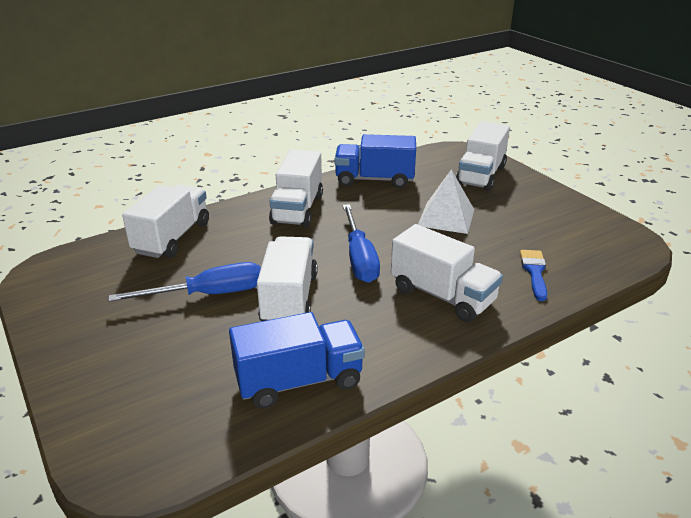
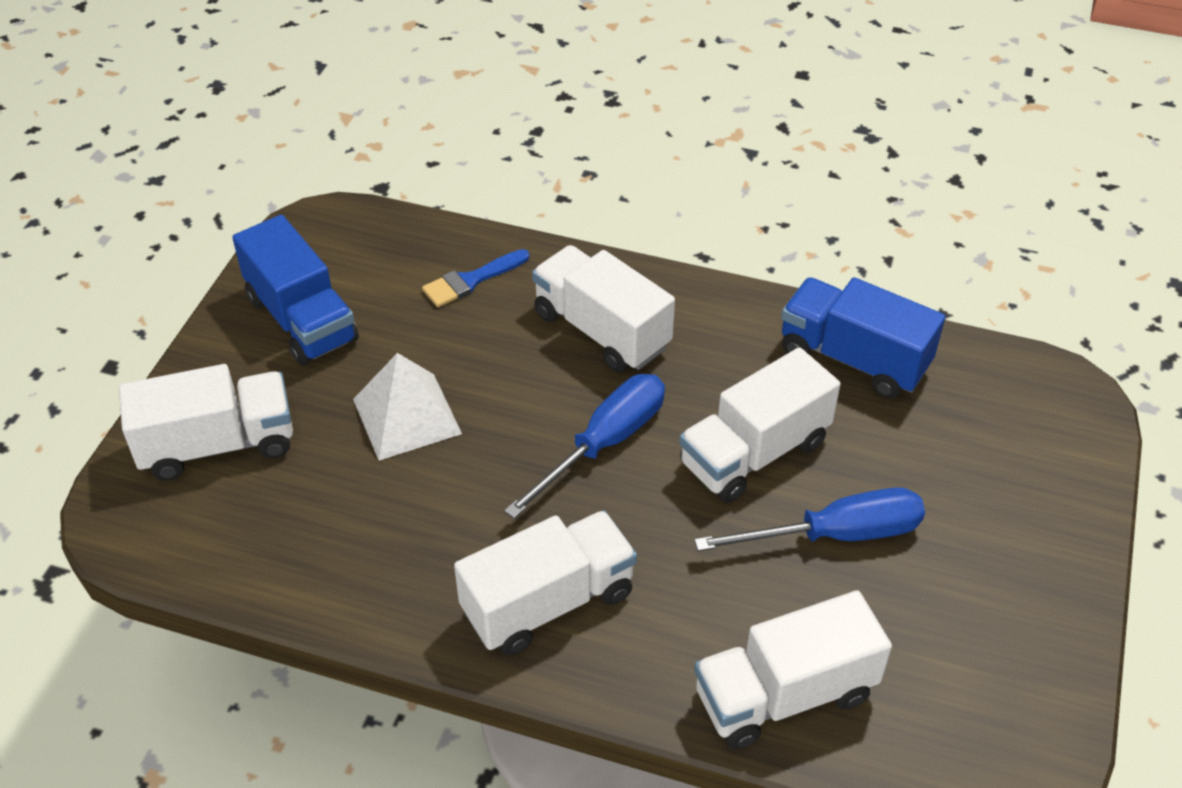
camera: 130 degrees left, 15 degrees up
blue screwdriver [108,262,261,302] -> blue screwdriver turned 135 degrees clockwise [694,487,925,551]
blue truck [335,134,416,188] -> blue truck moved to [232,215,359,366]
white truck [391,224,503,322] -> white truck turned 45 degrees counterclockwise [532,245,675,372]

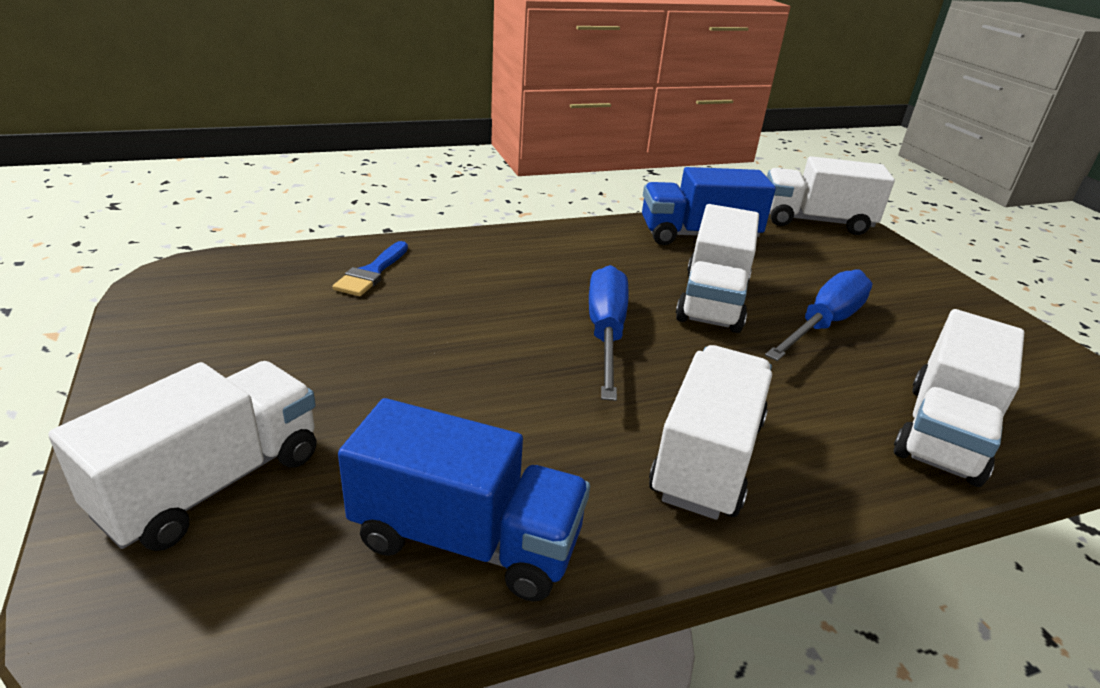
camera: 40 degrees left, 15 degrees down
blue truck [232,215,359,366] -> blue truck moved to [338,398,590,602]
white pyramid [353,353,462,461] -> none
white truck [532,245,675,372] -> white truck moved to [767,156,895,235]

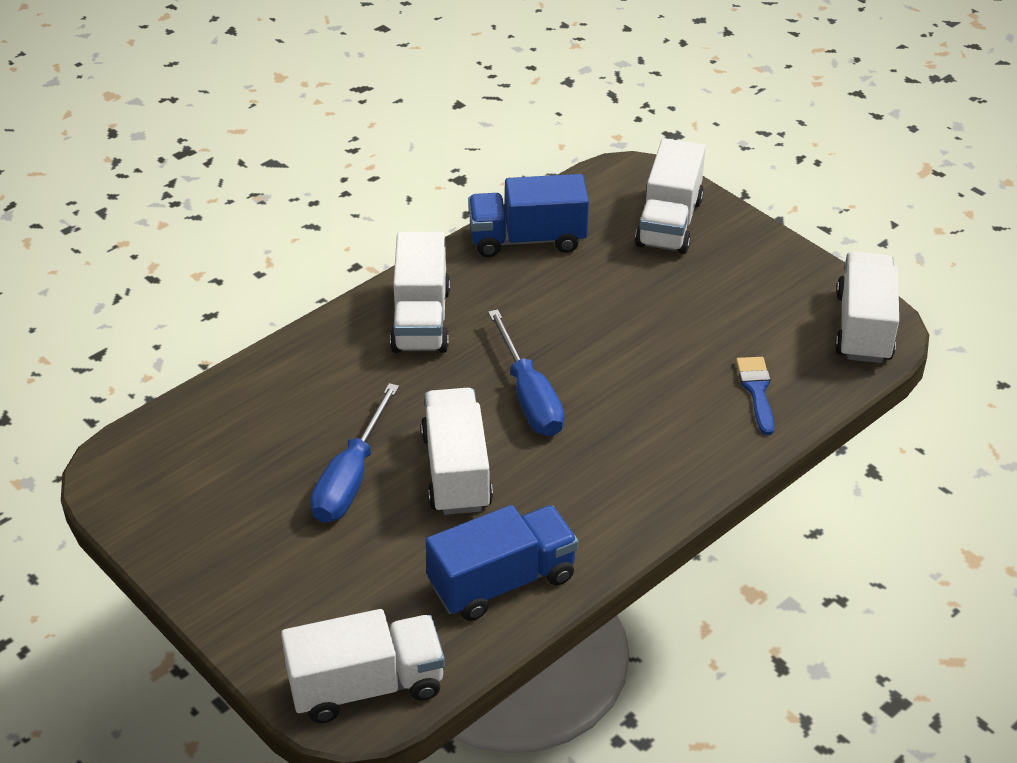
camera: 160 degrees right, 10 degrees up
white truck [894,309,1025,487] -> white truck moved to [835,252,899,363]

